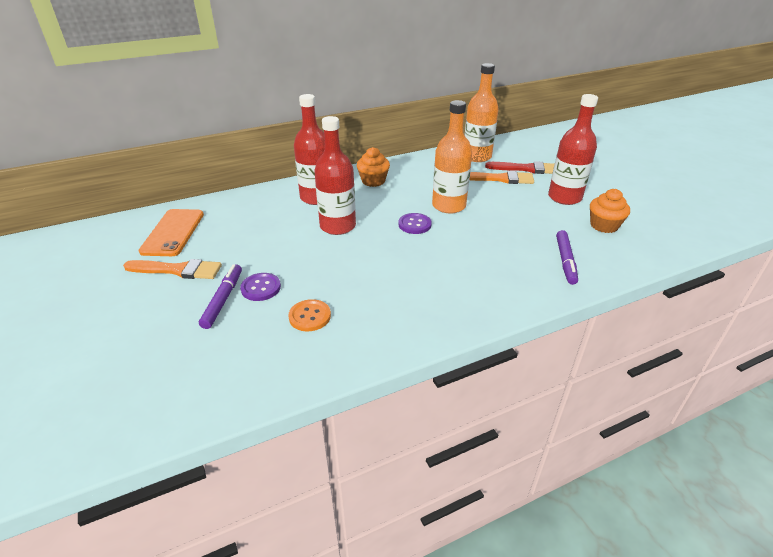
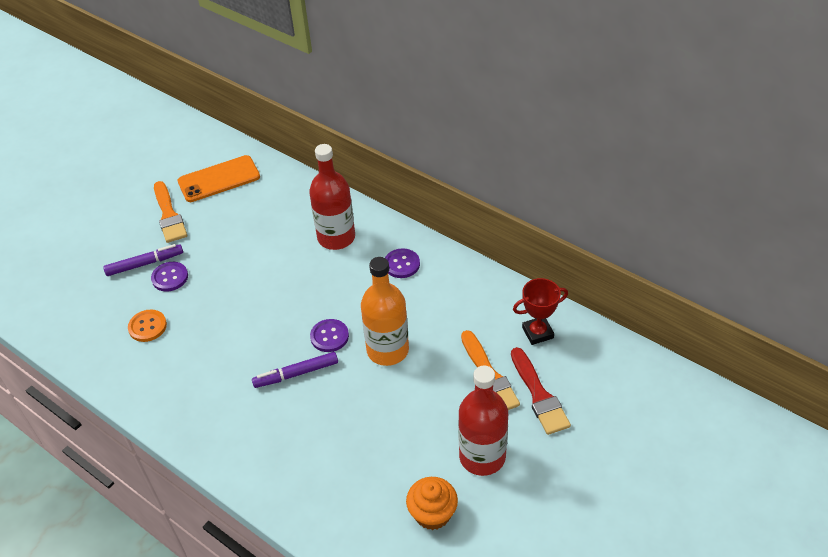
camera: 65 degrees right, 10 degrees up
red bottle [314,116,356,235] -> none
orange cupcake [357,147,390,187] -> purple button [385,248,420,278]
orange bottle [464,63,499,162] -> red trophy [513,278,568,345]
purple marker [556,230,578,285] -> purple marker moved to [252,352,338,388]

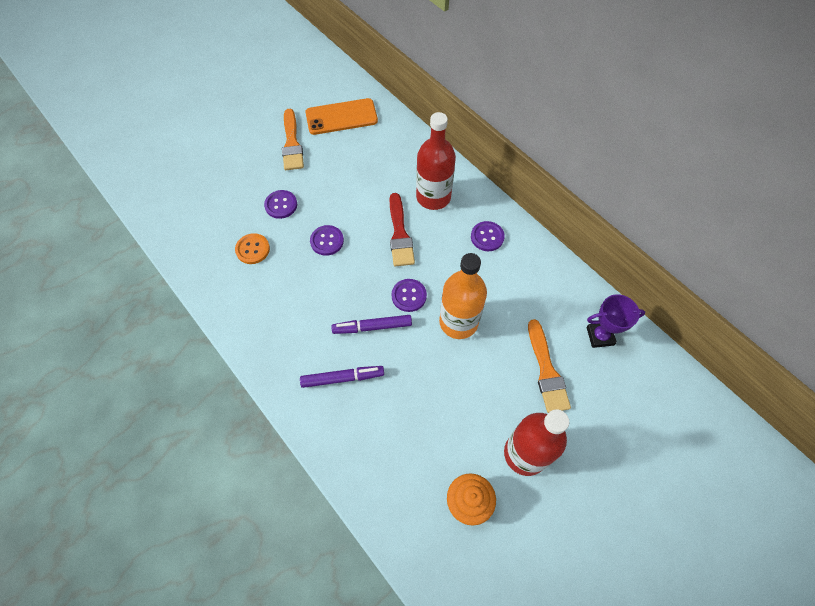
camera: 10 degrees right, 15 degrees up
purple marker [103,244,183,276] -> purple marker moved to [300,366,384,388]
red brush [511,347,571,435] -> red brush moved to [390,193,415,266]
red trophy [513,278,568,345] -> purple trophy [587,294,645,348]
none -> purple button [310,225,344,256]

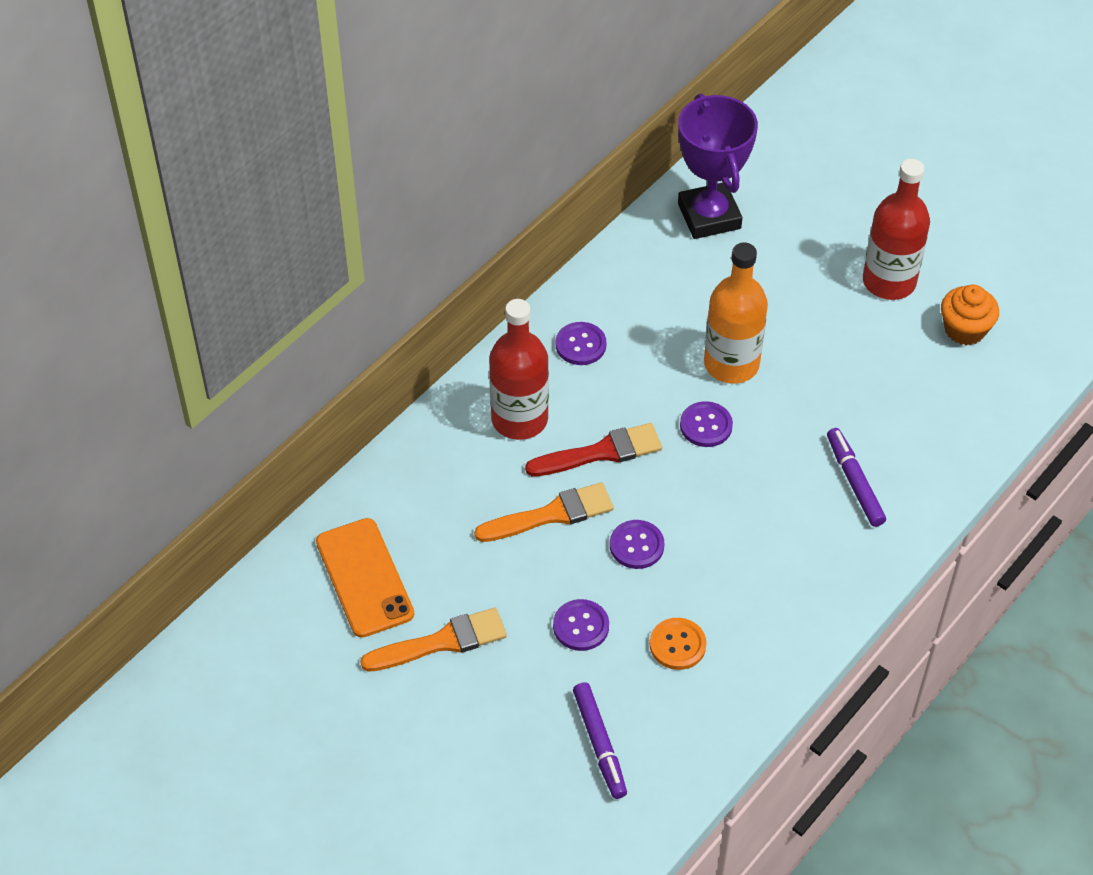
camera: 100 degrees left, 10 degrees down
purple marker [331,315,412,334] -> purple marker moved to [573,682,627,799]
orange brush [528,319,571,413] -> orange brush moved to [474,482,614,542]
purple trophy [587,294,645,348] -> purple trophy [678,94,758,239], size x1.67

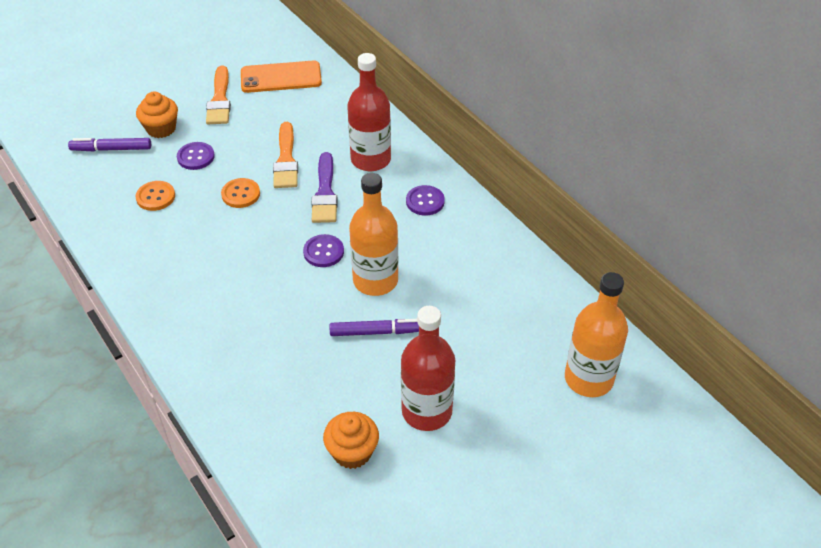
camera: 105 degrees right, 5 degrees down
red brush [525,423,662,476] -> purple brush [312,152,338,223]
purple button [610,520,664,569] -> orange button [221,178,260,208]
purple trophy [678,94,758,239] -> none
purple marker [827,428,886,527] -> purple marker moved to [330,319,419,336]
none -> orange cupcake [136,92,178,138]
none -> orange bottle [565,272,628,397]

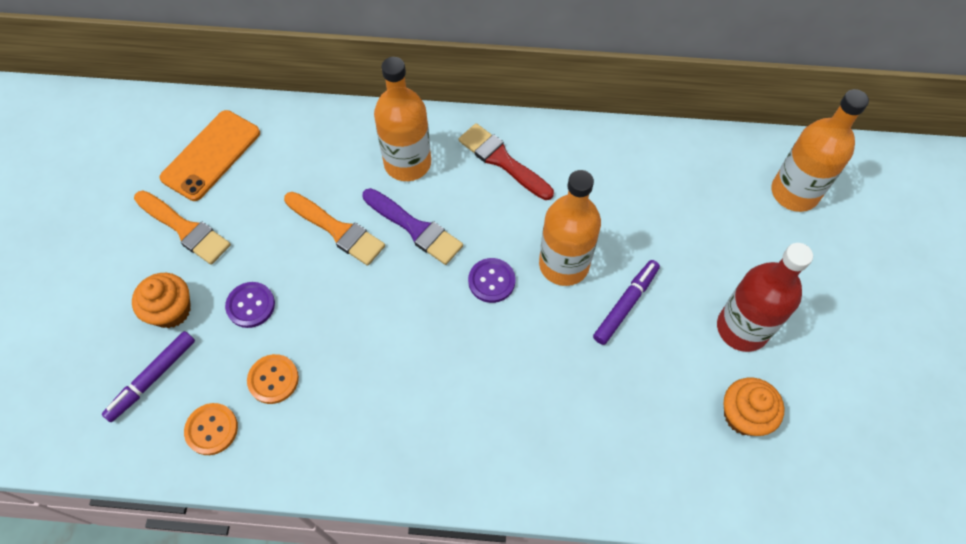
camera: 50 degrees left, 15 degrees up
orange button [221,178,260,208] -> orange button moved to [184,403,238,455]
red bottle [347,53,391,171] -> orange bottle [374,57,431,181]
purple button [406,185,445,215] -> red brush [458,123,554,200]

